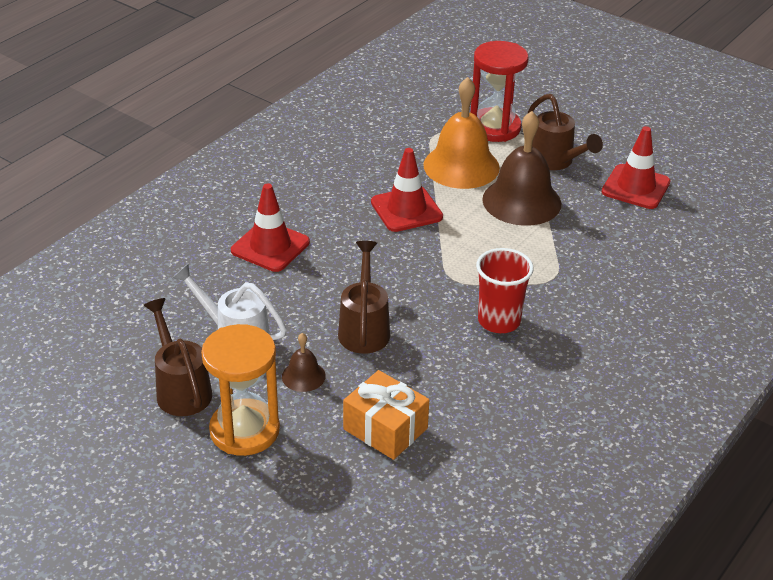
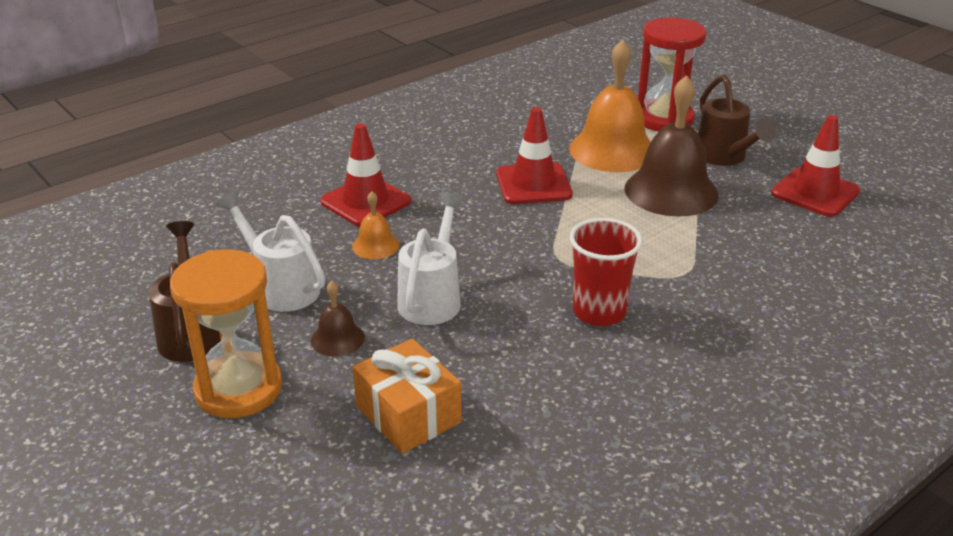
camera: 15 degrees right, 5 degrees down
brown watering can [338,241,390,354] -> white watering can [397,192,465,325]
none -> orange bell [352,191,400,259]

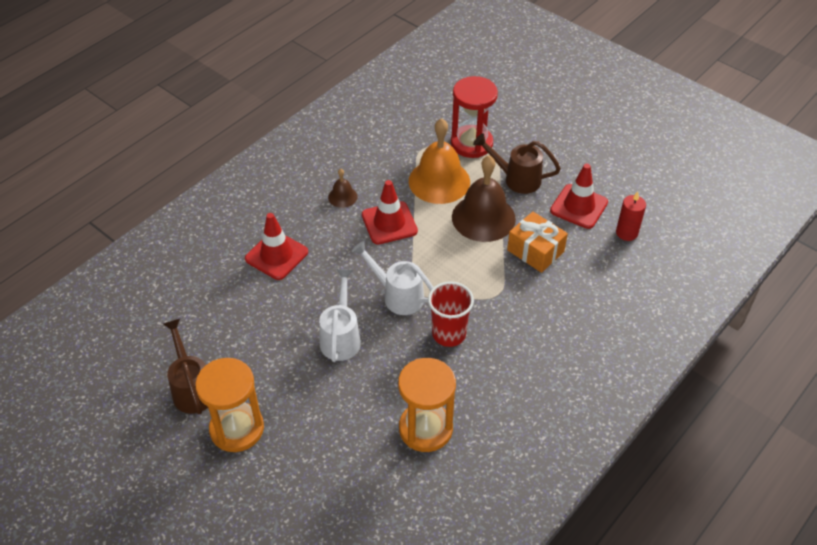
camera: 10 degrees left, 15 degrees up
white watering can [216,191,325,312] -> white watering can moved to [352,241,434,315]
brown bell [311,281,365,357] -> brown bell moved to [328,169,358,208]
orange bell [352,191,400,259] -> none
orange gift [353,338,462,454] -> orange gift moved to [507,212,568,273]
brown watering can [698,75,777,166] -> brown watering can turned 135 degrees clockwise [473,133,561,194]
none -> orange hourglass [398,358,456,452]
none -> red candle [616,191,646,241]

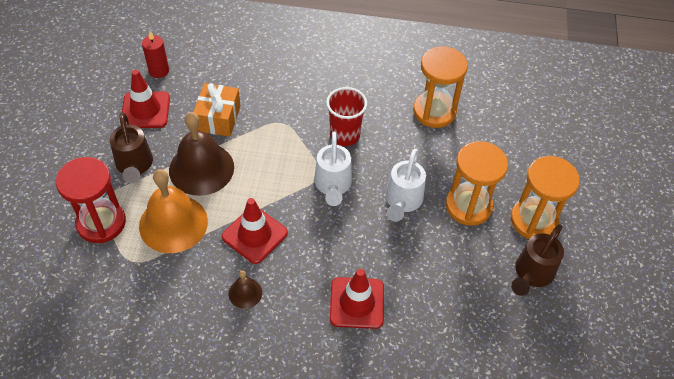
camera: 125 degrees left, 5 degrees up
white watering can [319,269,361,362] -> white watering can turned 45 degrees counterclockwise [386,148,426,222]
none -> orange hourglass [446,141,508,226]

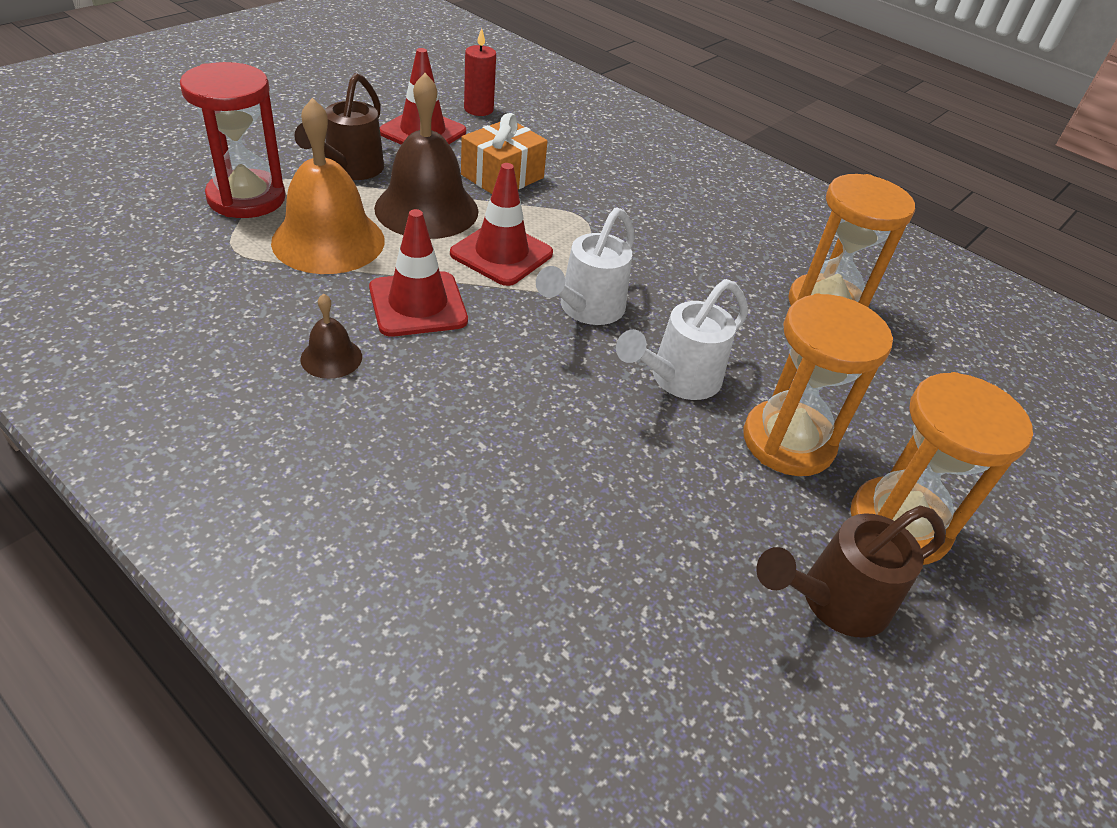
camera: 30 degrees right, 10 degrees down
red cup [326,87,367,146] -> none
red traffic cone [330,269,384,329] -> red traffic cone moved to [450,163,553,286]

